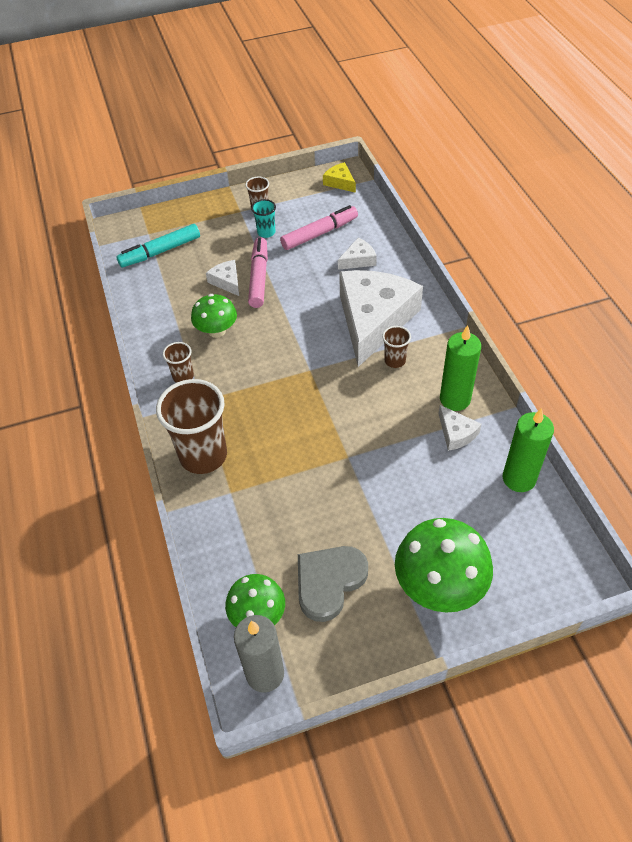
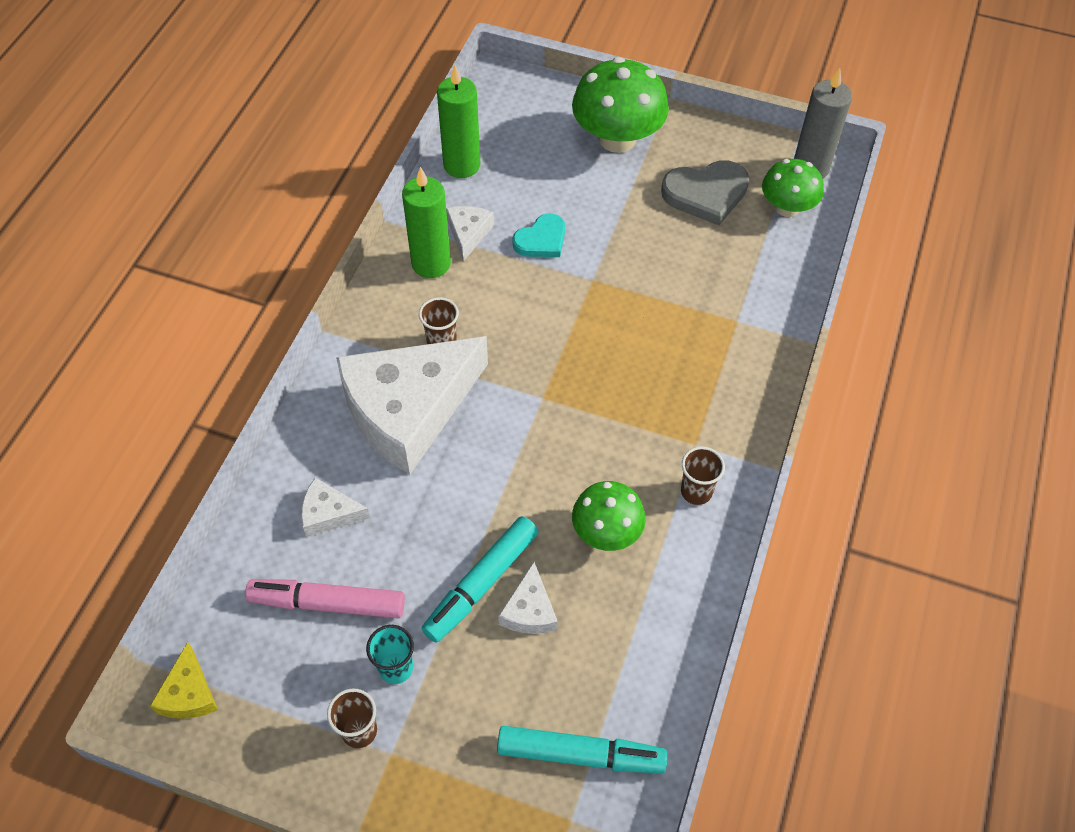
camera: 145 degrees left, 5 degrees up
brown cup [156,379,227,474] -> none
pink marker [248,237,268,308] -> turquoise marker [421,516,539,643]
none -> turquoise heart [513,213,565,257]

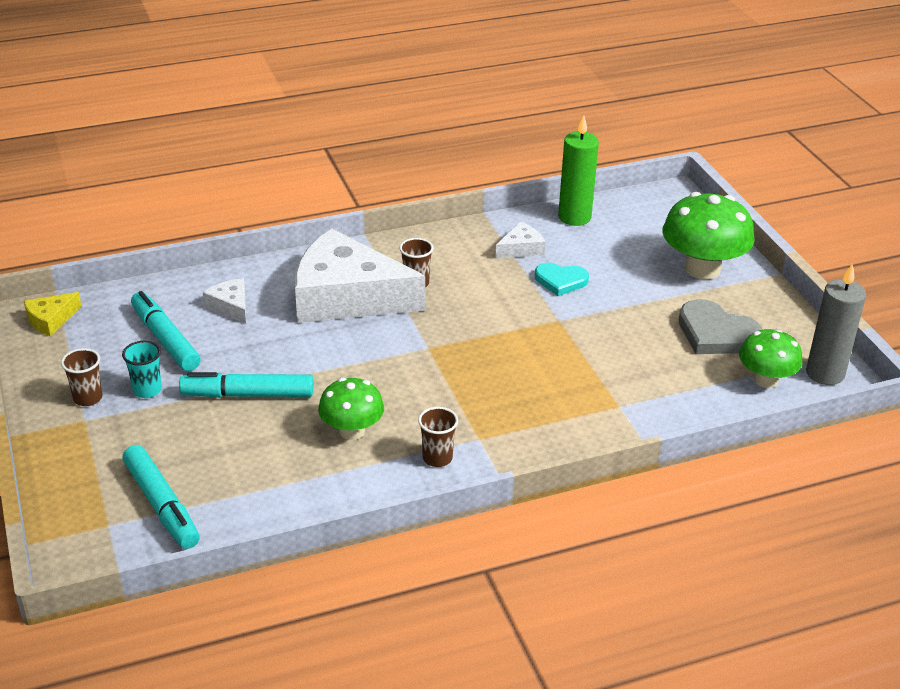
camera: 50 degrees right, 20 degrees down
pink marker [245,579,405,618] -> turquoise marker [131,291,201,371]
green candle [402,167,451,278] -> none
white cheese [498,562,558,634] -> none

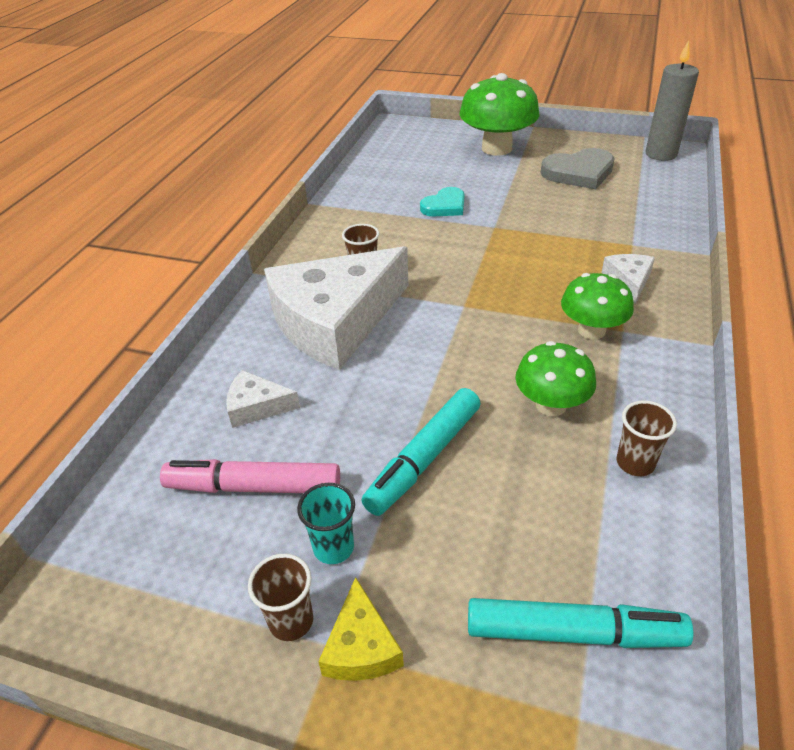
camera: 50 degrees left, 5 degrees up
yellow cheese [24,292,81,336] -> yellow cheese moved to [318,577,404,681]
turquoise marker [131,291,201,371] -> pink marker [160,459,340,493]
brown cup [418,407,458,467] -> brown cup moved to [617,401,677,476]
white cheese [495,222,545,259] -> white cheese moved to [601,254,655,304]
green candle [558,115,599,226] -> none
green mushroom [739,329,802,388] -> green mushroom moved to [561,273,634,339]

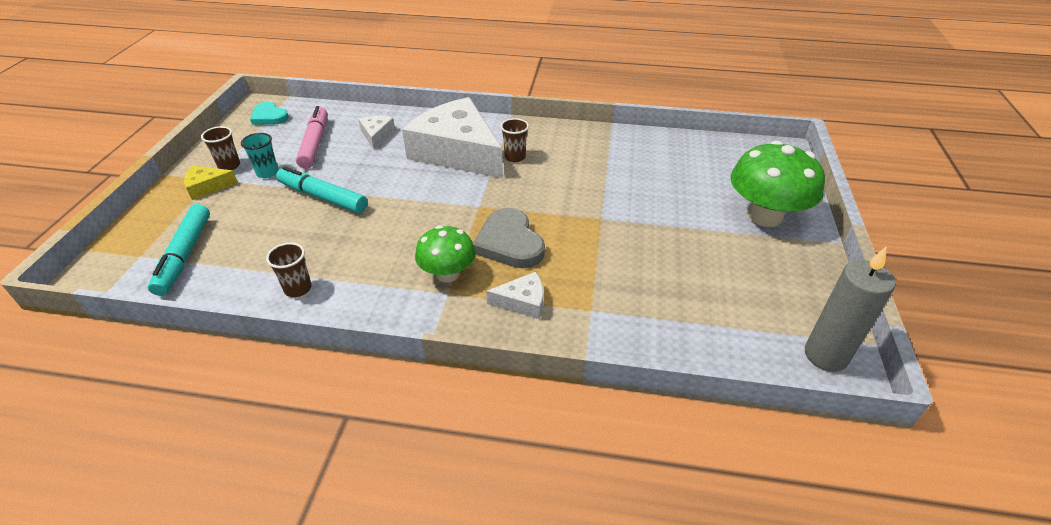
camera: 80 degrees right, 0 degrees up
turquoise heart [420,187,465,217] -> turquoise heart moved to [250,102,289,125]
green mushroom [515,341,596,416] -> none
grey heart [541,148,615,189] -> grey heart moved to [473,208,545,268]

